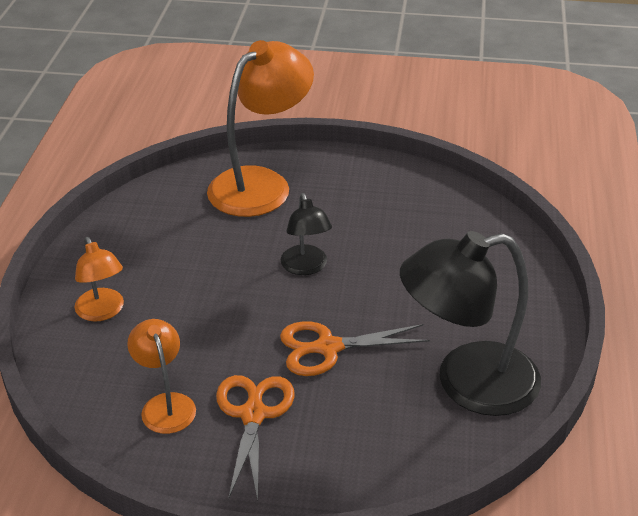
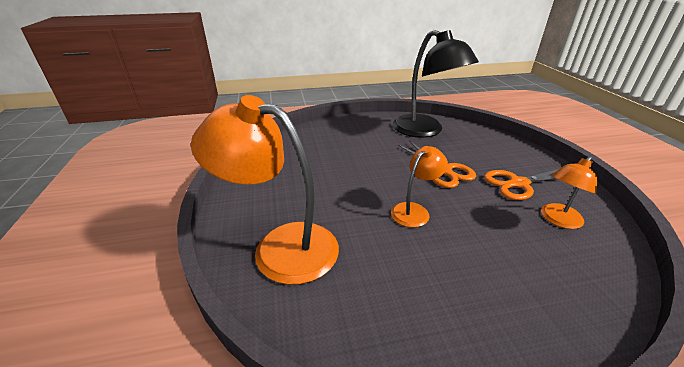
camera: 110 degrees left, 5 degrees down
orange lamp [75,237,124,322] -> orange lamp moved to [391,146,448,227]
black lamp [281,193,332,275] -> none

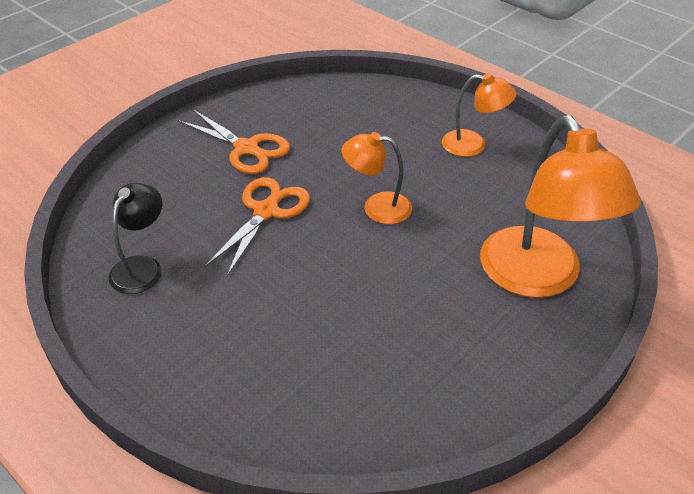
camera: 125 degrees left, 10 degrees up
black lamp [392,30,479,138] -> black lamp [109,183,162,294], size x0.52
orange lamp [541,156,597,229] -> orange lamp moved to [442,73,516,157]

